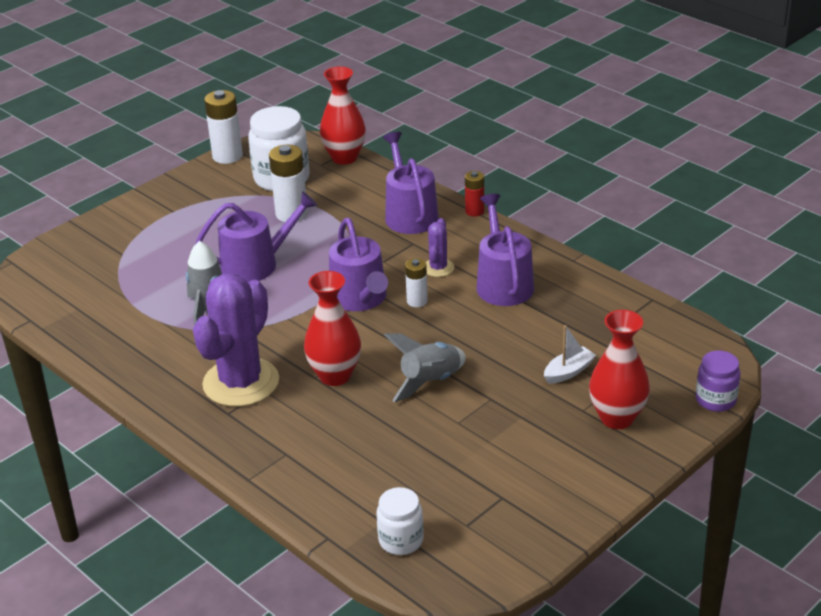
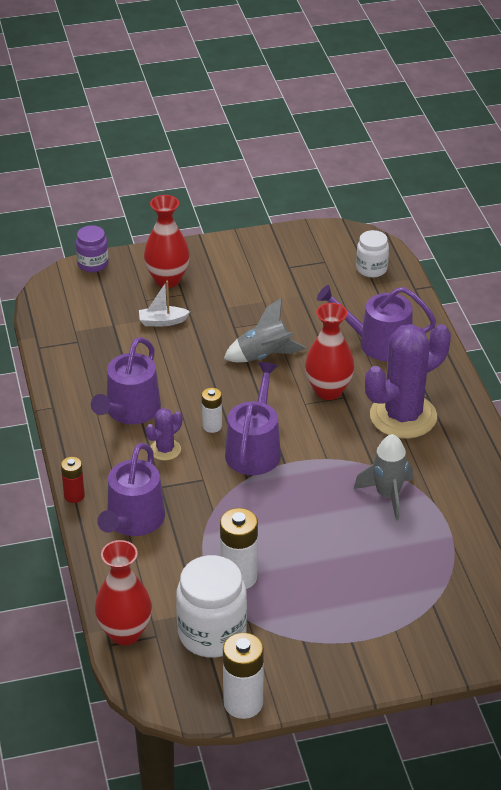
camera: 150 degrees left, 5 degrees up
purple watering can [195,191,317,283] -> purple watering can moved to [317,285,436,361]

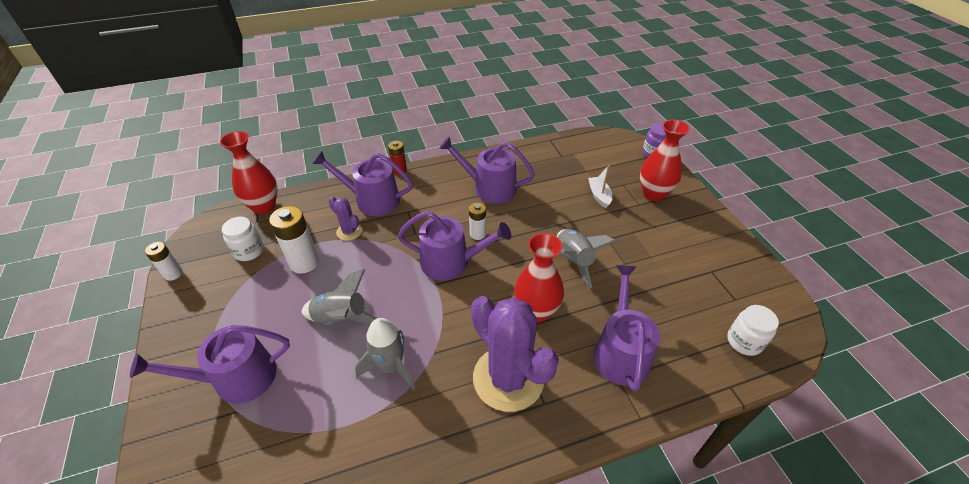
camera: 85 degrees right, 5 degrees up
purple cactus [146,408,182,461] -> purple cactus moved to [328,197,362,241]
white jar [176,555,247,657] -> white jar [222,217,264,261], size x0.57
white battery [223,633,264,719] -> white battery [145,242,183,281], size x0.59
none -> purple watering can [130,325,290,403]
none -> grey rocket [301,269,377,325]

